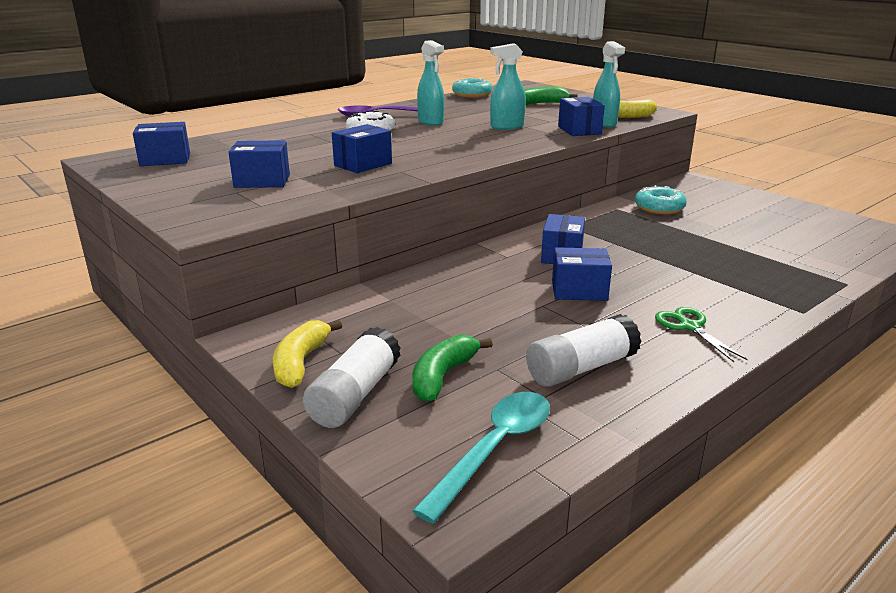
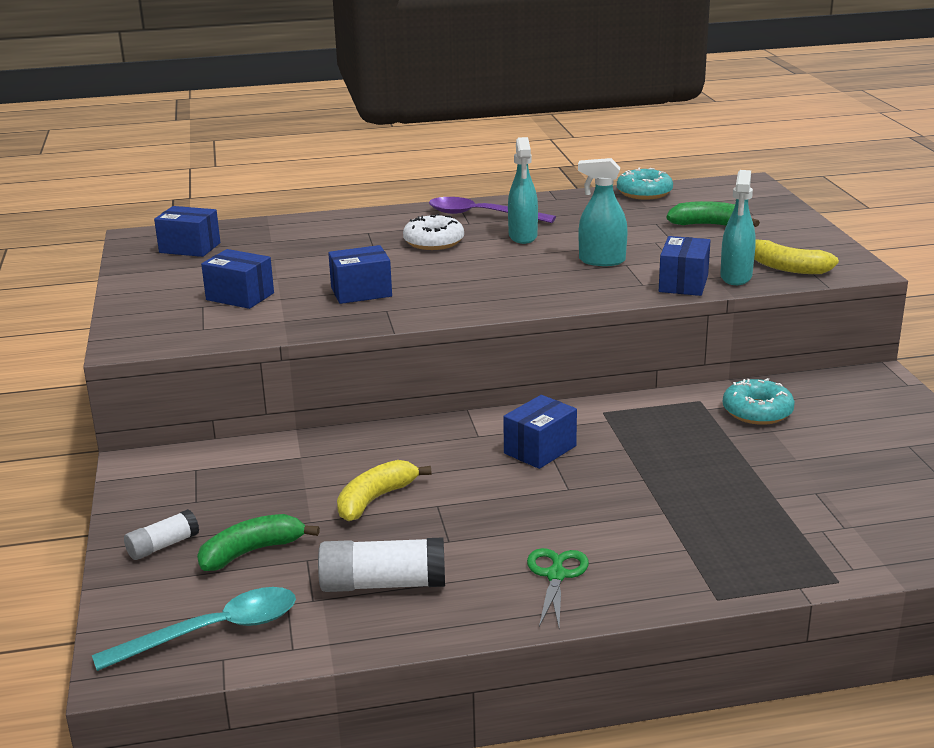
camera: 30 degrees right, 0 degrees up
yellow banana [273,320,342,388] -> yellow banana moved to [337,460,431,521]
white glue stick [303,327,401,428] -> white glue stick [124,509,199,560], size x0.59
blue box [552,247,612,301] -> none

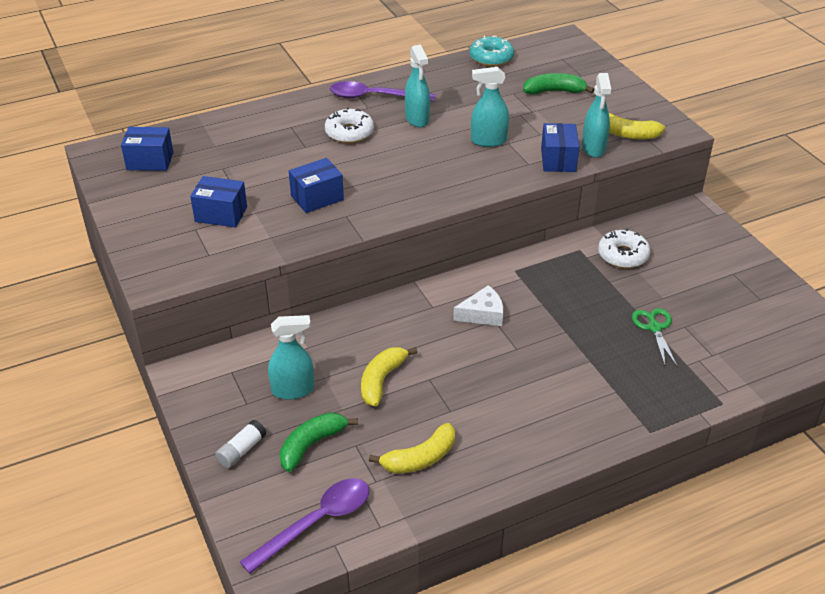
camera: 15 degrees left, 15 degrees up
turquoise spoon [92,587,296,671] -> purple spoon [240,478,370,574]
white glue stick [318,537,445,592] -> yellow banana [369,423,455,474]
blue box [503,395,577,469] -> white cheese [453,285,503,326]
green scissors [527,548,589,627] -> green scissors moved to [632,308,678,367]
turquoise donut [723,378,795,425] -> white donut [598,229,650,268]
none -> turquoise spray bottle [268,315,314,400]

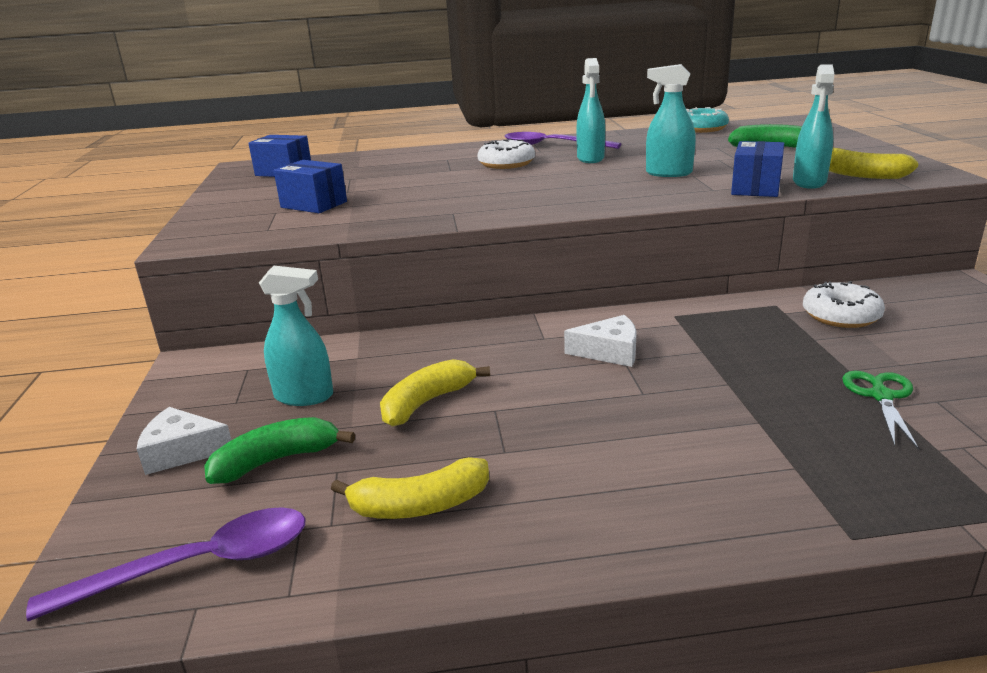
camera: 20 degrees right, 15 degrees down
white glue stick [215,420,266,468] -> white cheese [137,407,231,475]
blue box [289,158,344,213] -> none

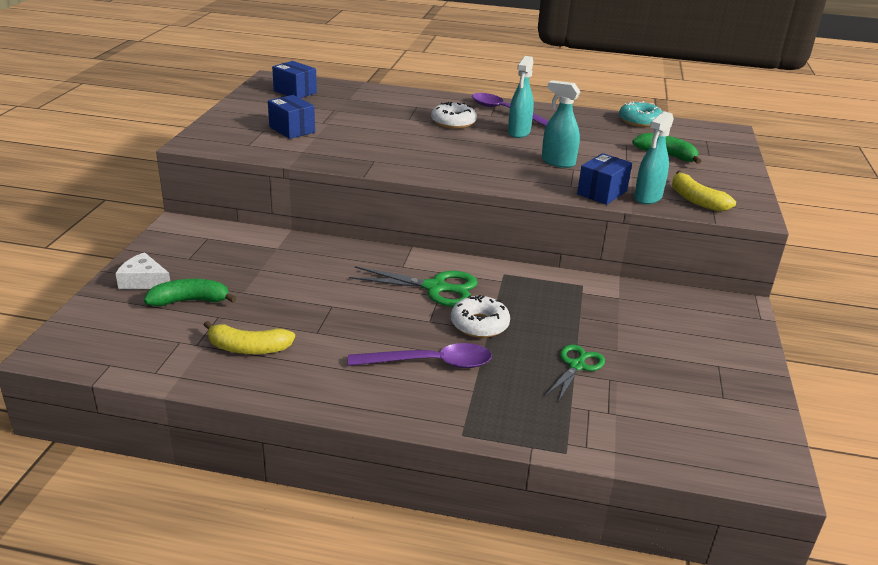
camera: 15 degrees right, 5 degrees up
purple spoon [26,507,306,621] -> purple spoon moved to [348,343,492,368]
turquoise spray bottle [259,266,333,406] -> none
yellow banana [380,359,490,427] -> none
white cheese [564,315,637,367] -> green scissors [349,266,478,307]
white donut [803,281,885,328] -> white donut moved to [451,295,510,338]

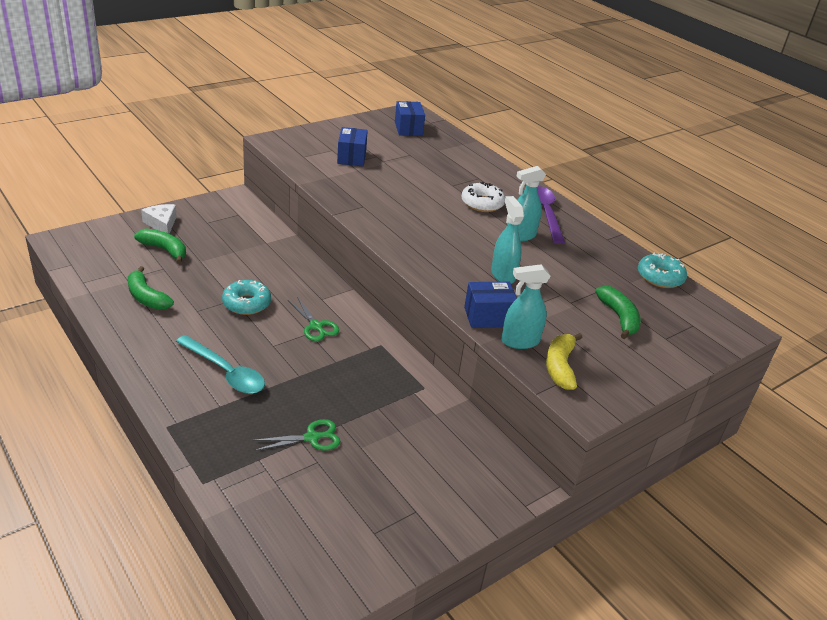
camera: 40 degrees right, 5 degrees up
yellow banana [204,321,295,354] -> green banana [128,266,174,310]
purple spoon [348,343,492,368] -> turquoise spoon [176,335,265,394]
green scissors [349,266,478,307] -> green scissors [288,297,339,341], size x0.65
white donut [451,295,510,338] -> none
none -> turquoise donut [222,280,271,315]

